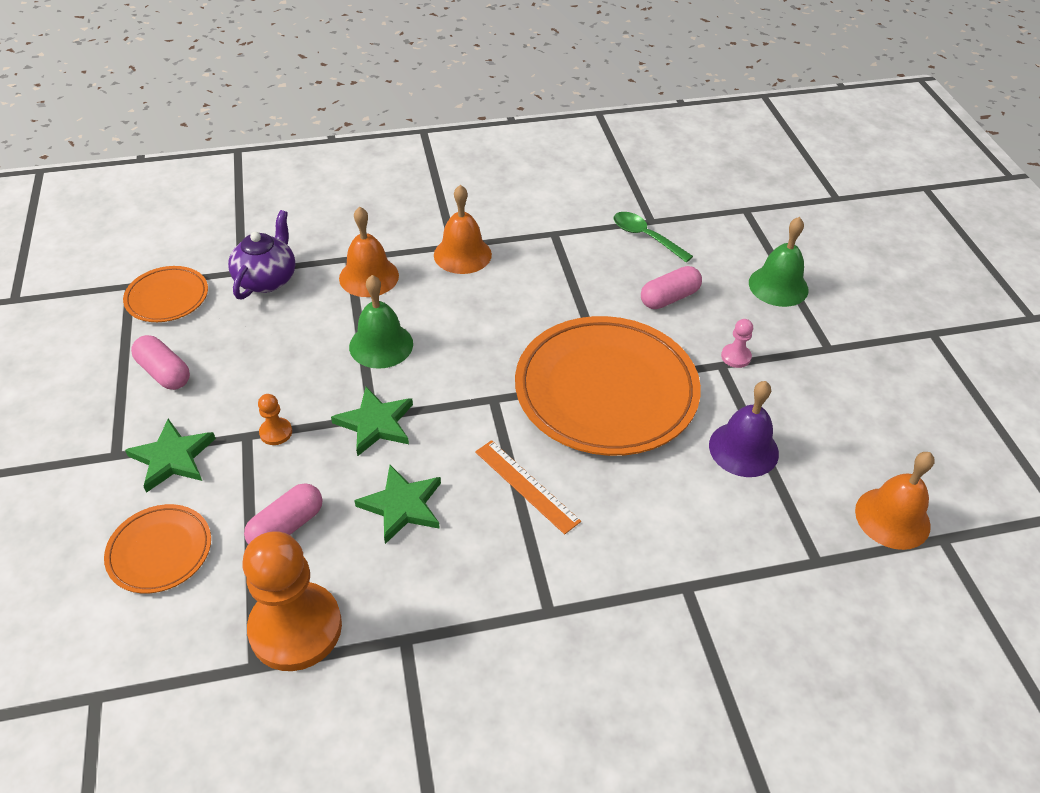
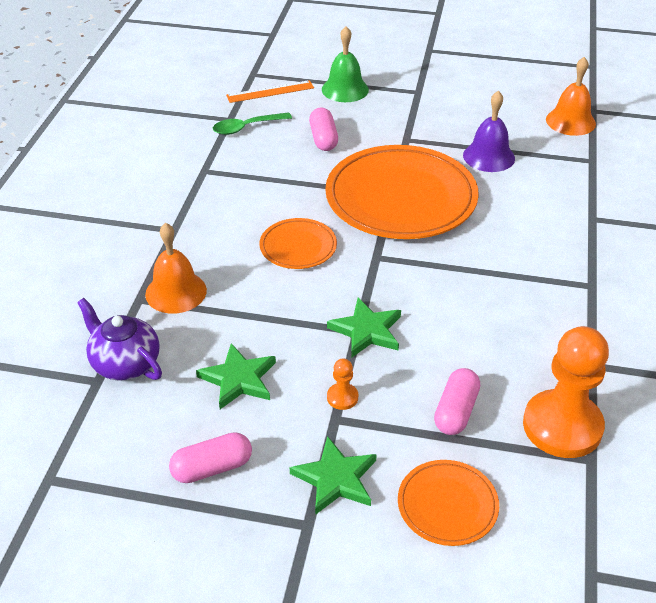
camera: 65 degrees left, 5 degrees down
orange plate [123,266,208,322] -> orange plate moved to [259,218,337,269]
pink capsule [244,483,322,544] -> pink capsule turned 45 degrees clockwise [434,368,480,435]
green bell [349,275,413,369] -> none
green star [354,465,441,544] -> green star moved to [196,343,276,409]
orange bell [434,185,492,274] -> none
orange ruler [475,440,581,534] -> orange ruler moved to [226,80,314,103]
pink pawn [721,319,753,368] -> none

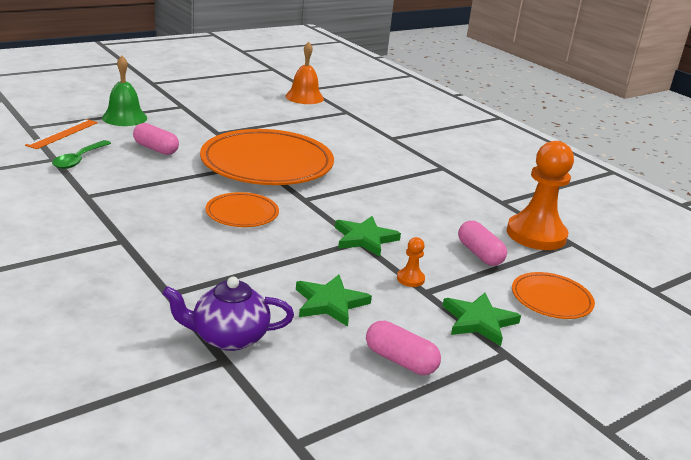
camera: 50 degrees left, 15 degrees down
orange bell [145,223,207,314] -> none
pink capsule [169,432,252,483] -> pink capsule turned 75 degrees counterclockwise [366,321,441,375]
purple bell [463,90,515,172] -> none

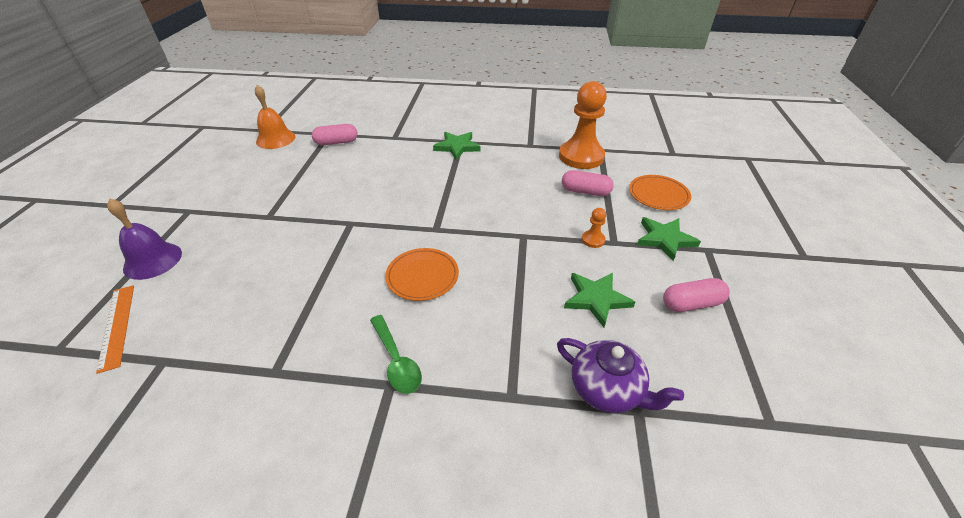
camera: 45 degrees left, 15 degrees up
green spoon [52,140,111,169] -> green spoon moved to [370,315,422,394]
green bell [102,56,147,126] -> purple bell [107,198,182,280]
pink capsule [133,123,179,155] -> pink capsule moved to [312,124,358,145]
purple teapot [162,276,294,351] -> purple teapot turned 90 degrees counterclockwise [557,338,684,413]
orange plate [200,129,334,185] -> none
green star [335,216,401,257] -> green star moved to [433,132,481,160]

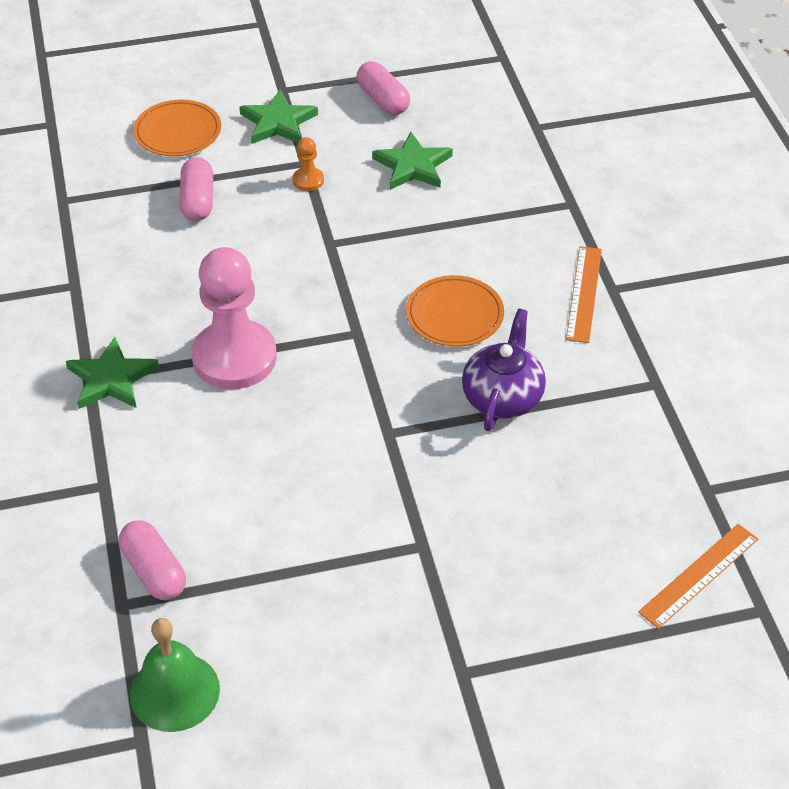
camera: 110 degrees left, 5 degrees up
purple bell [107,198,182,280] -> none
orange bell [255,85,296,149] -> green bell [130,618,220,732]
green spoon [370,315,422,394] -> orange ruler [566,246,602,343]
purple teapot [557,338,684,413] -> purple teapot moved to [462,309,546,431]
orange pawn [559,81,607,169] -> none
none -> pink pawn [192,247,277,389]

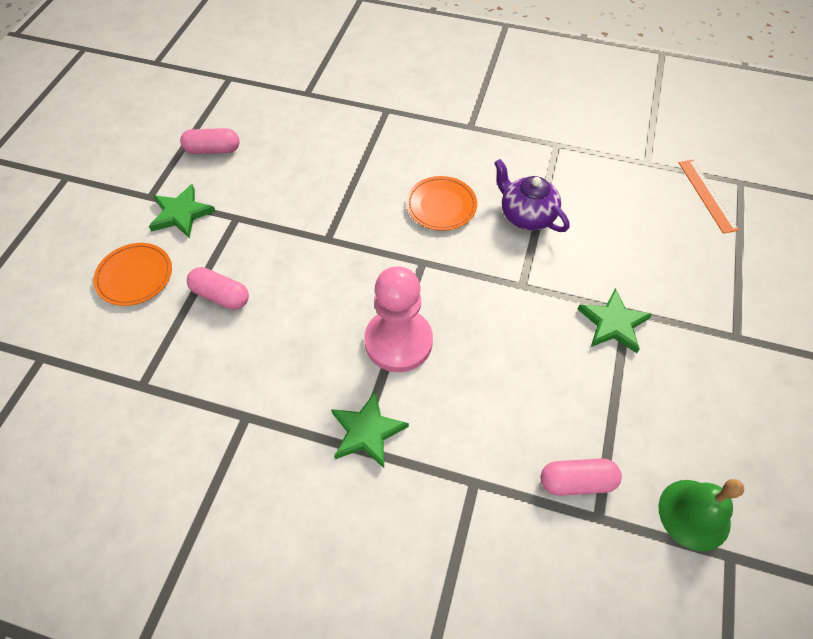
camera: 60 degrees left, 10 degrees up
orange pawn [293,137,324,191] -> none
green star [372,132,453,190] -> green star moved to [578,288,652,353]
orange ruler [566,246,602,343] -> none

